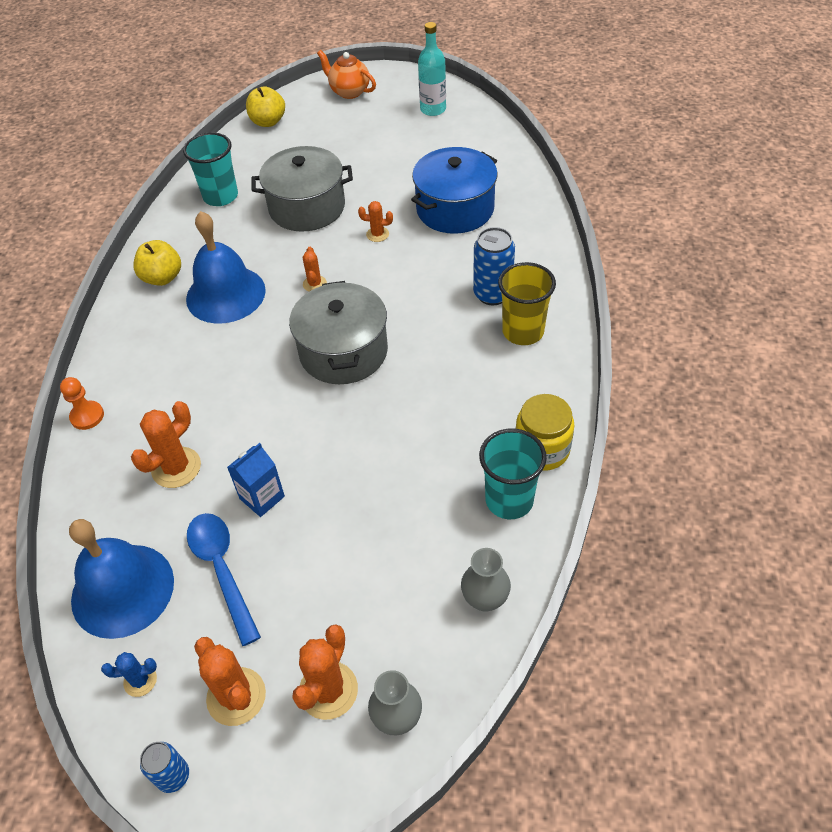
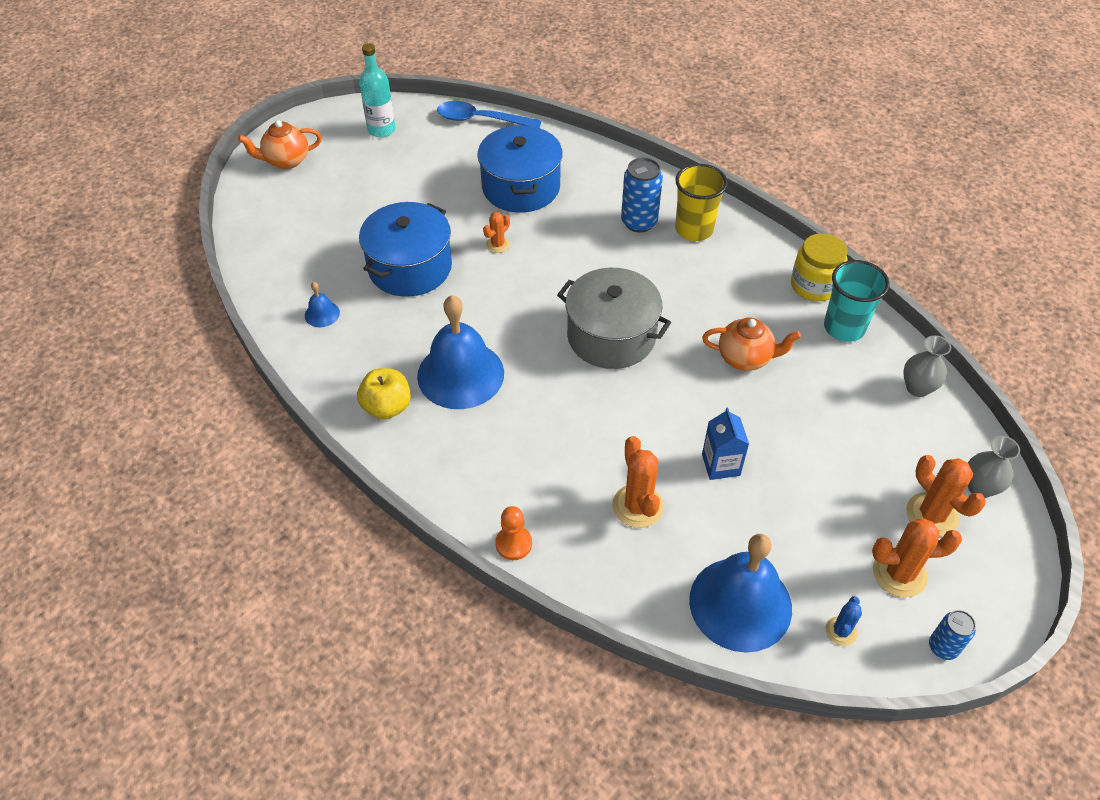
camera: 55 degrees left, 0 degrees up
turquoise cup [183,132,238,206] -> blue bell [305,282,340,327]
blue spoon [187,513,261,646] -> blue spoon moved to [437,101,541,128]
yellow apple [246,86,285,127] -> none
grey pot [251,146,353,232] -> blue pot [359,202,452,297]
orange cactus [303,247,327,292] -> none
none -> orange teapot [702,318,801,371]

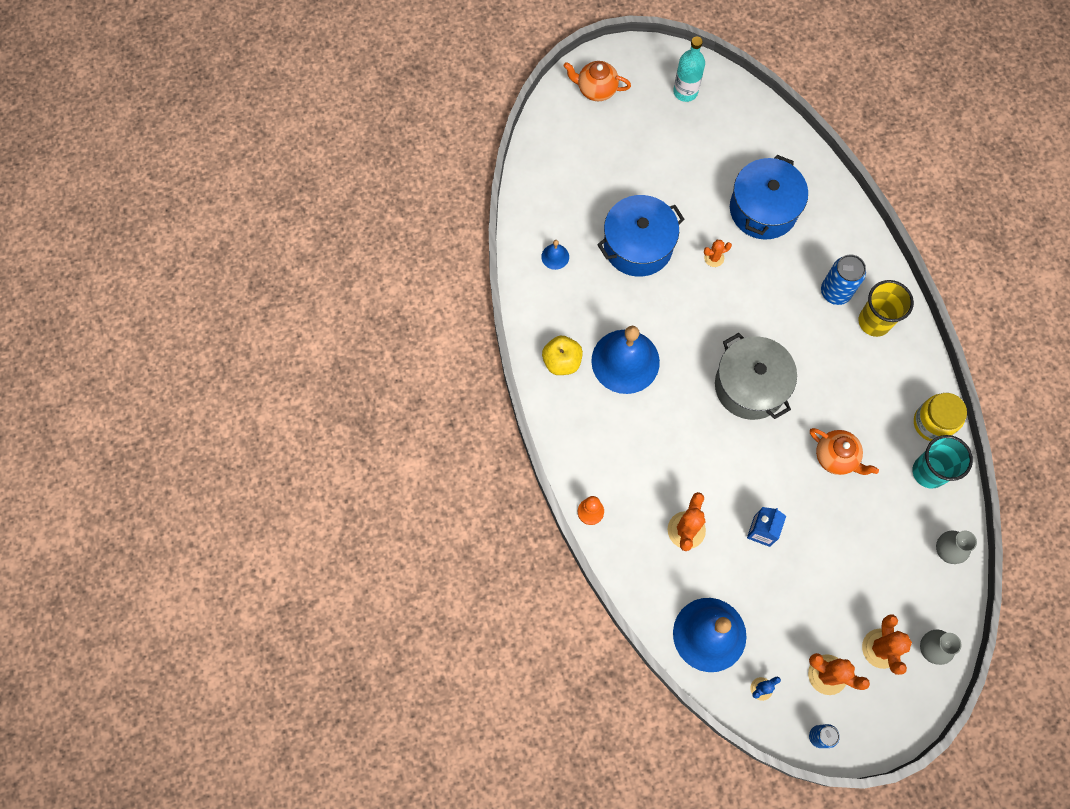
camera: 30 degrees right, 20 degrees up
blue spoon [437,101,541,128] -> none

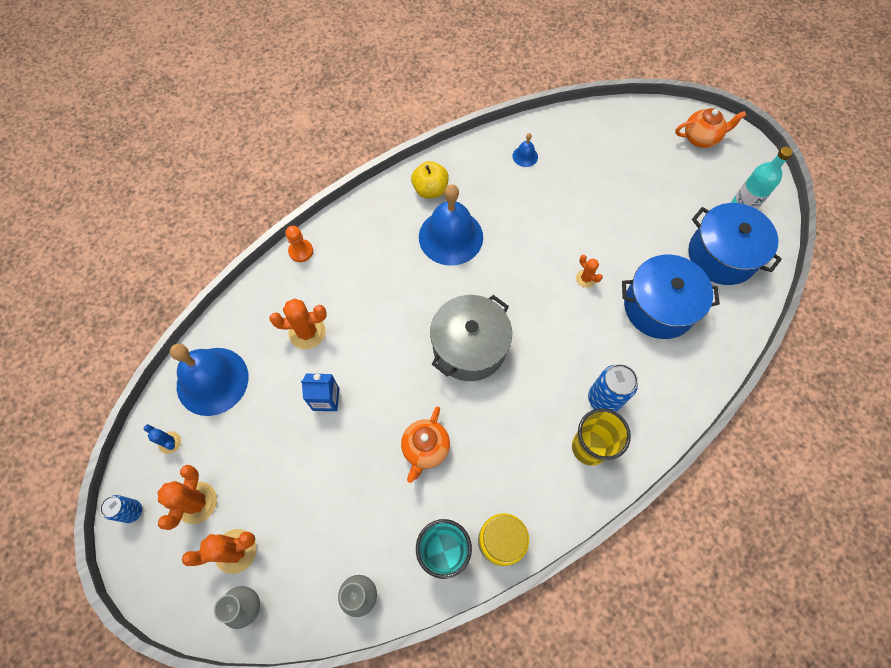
camera: 70 degrees right, 5 degrees down
orange teapot [564,61,631,101] -> orange teapot turned 90 degrees clockwise [675,108,746,148]
blue pot [597,195,685,277] -> blue pot moved to [688,203,782,285]

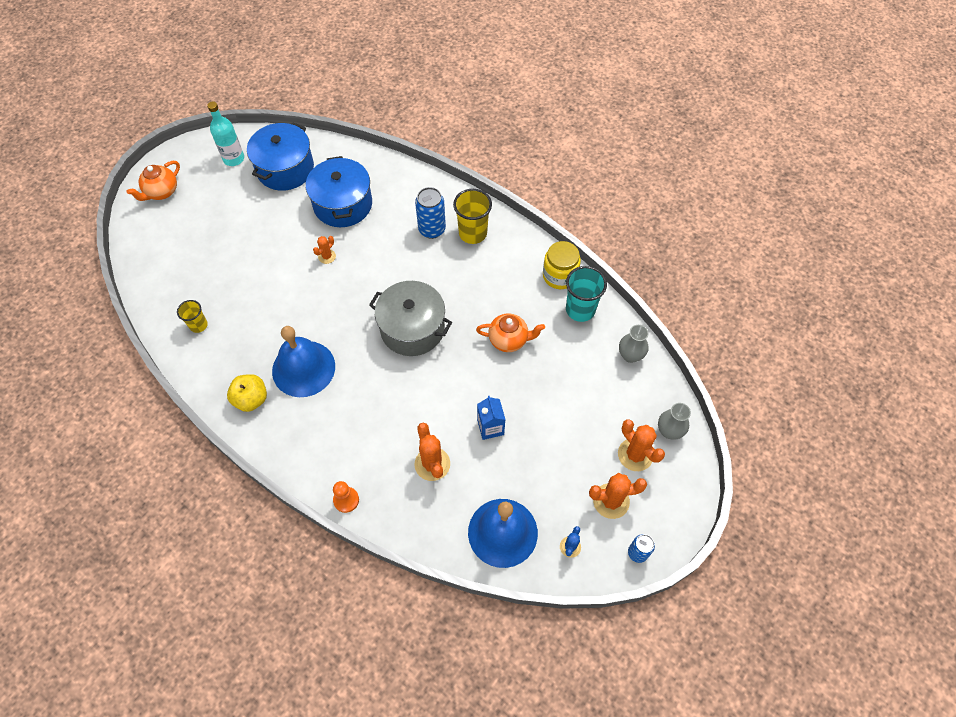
camera: 105 degrees left, 5 degrees down
blue bell [512,133,538,167] -> yellow cup [177,300,208,333]
orange teapot [675,108,746,148] -> orange teapot turned 120 degrees counterclockwise [127,161,180,201]

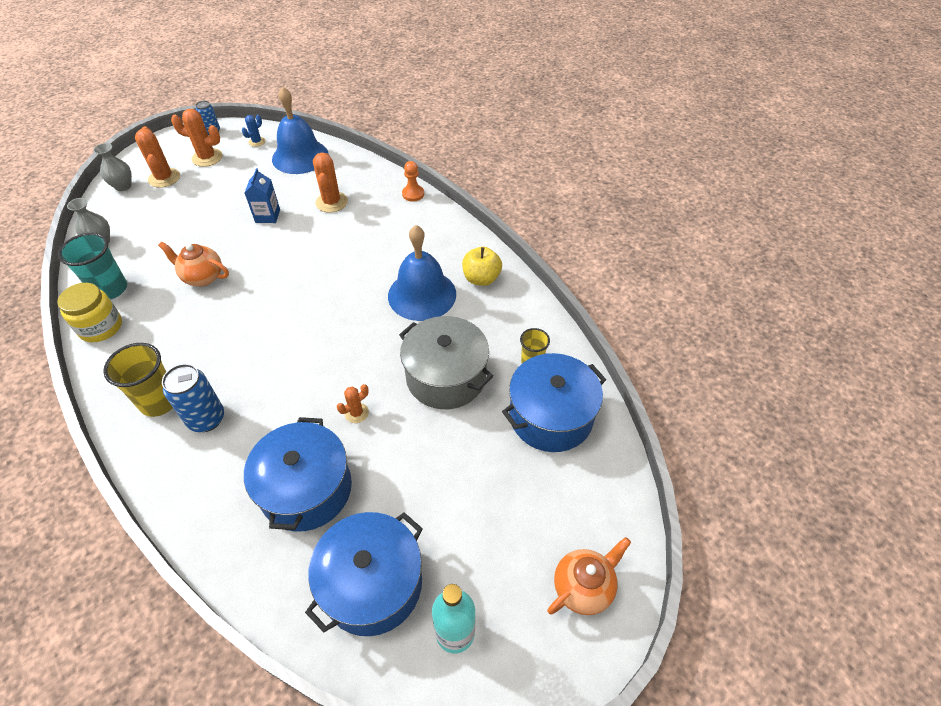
camera: 165 degrees left, 10 degrees down
grey pot [369,281,452,356] -> grey pot moved to [399,316,493,409]
none -> blue pot [502,353,606,452]

